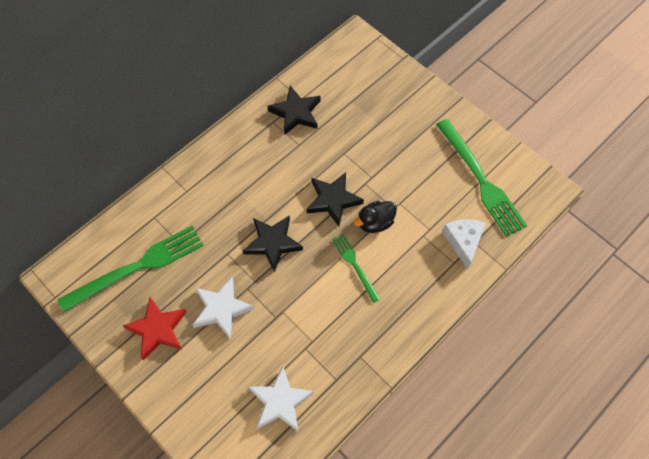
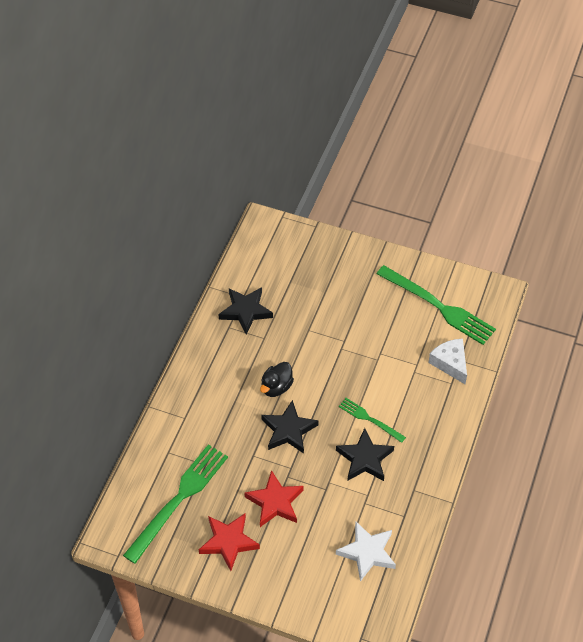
camera: 25 degrees left, 10 degrees down
white star [193,277,254,338] -> red star [245,470,304,527]
black star [306,172,364,227] -> black star moved to [336,428,394,481]
black duck [354,201,397,233] -> black duck moved to [260,362,294,397]

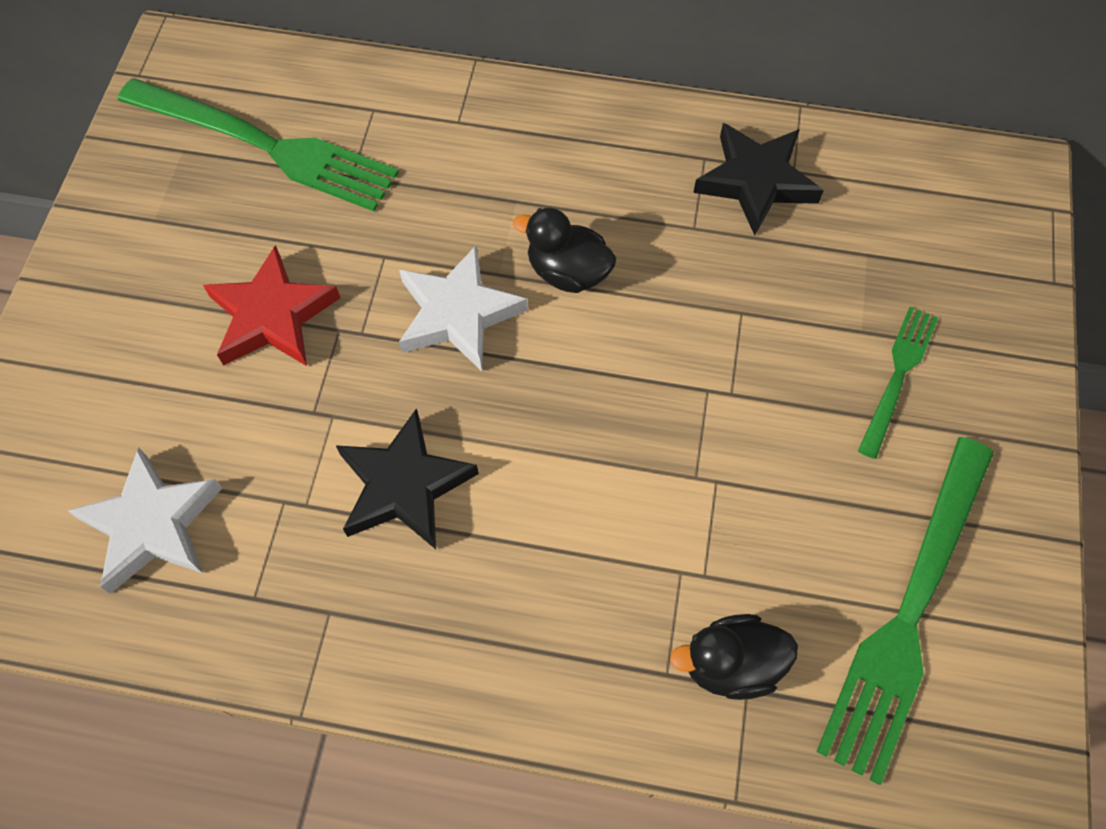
camera: 80 degrees right, 10 degrees up
red star [199,513,260,571] -> none
black star [261,400,319,454] -> white star [399,245,528,371]
green fork [339,398,406,443] -> green fork moved to [858,306,938,459]
white cheese [428,339,467,384] -> black duck [670,614,798,700]

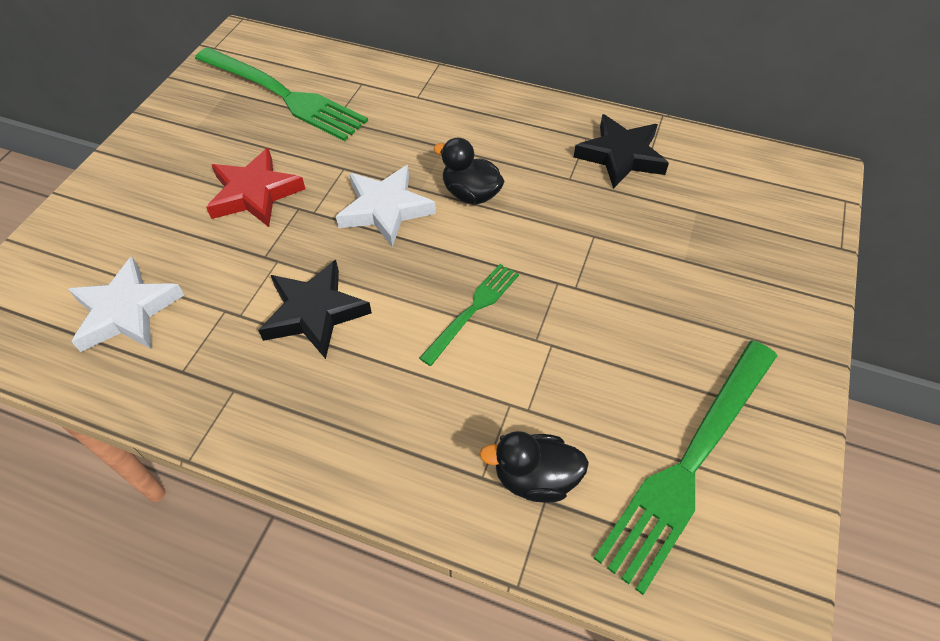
camera: 10 degrees right, 10 degrees down
green fork [858,306,938,459] -> green fork moved to [419,264,519,366]

